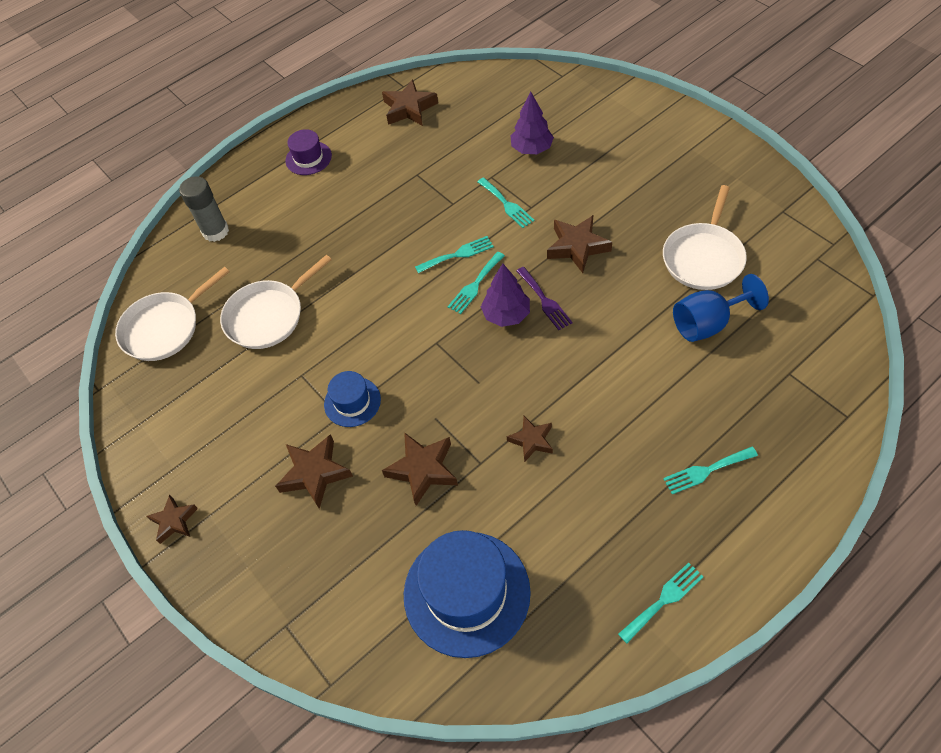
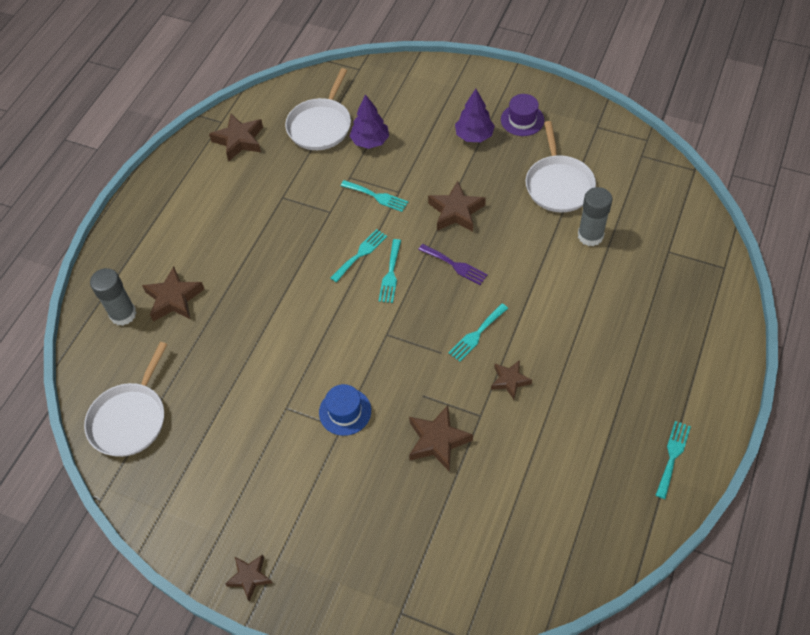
camera: 30 degrees left, 0 degrees up
white pan [220,255,332,349] -> white pan moved to [285,68,351,150]
brown star [275,434,353,509] -> brown star moved to [142,266,204,322]
purple hat [285,129,332,175] -> purple hat moved to [501,94,545,136]
blue hat [404,530,531,658] -> none
purple tree [481,264,530,327] -> purple tree moved to [455,89,495,142]
turquoise fork [663,447,758,494] -> turquoise fork moved to [448,303,508,362]
blue goblet [673,274,769,342] -> grey glue stick [578,187,613,246]

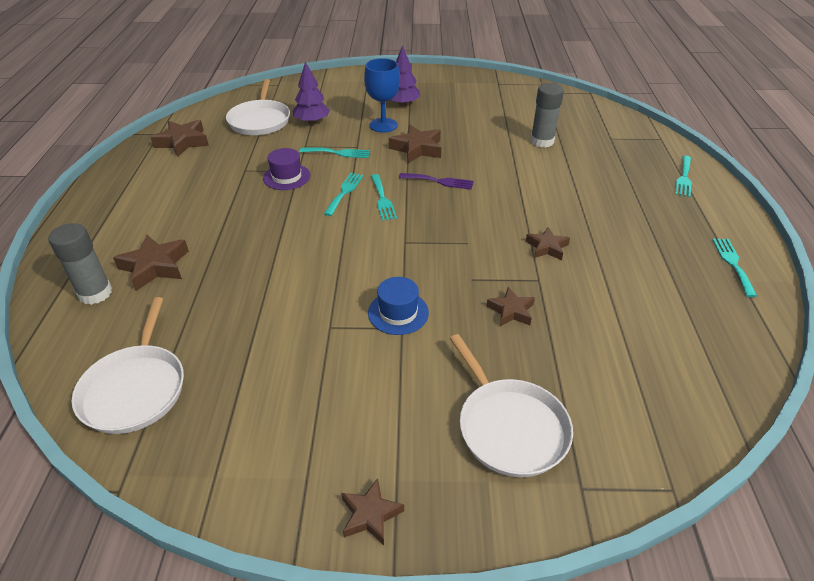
camera: 25 degrees left, 15 degrees down
brown star [409,405,473,472] -> brown star [486,287,535,326], size x0.64
turquoise fork [448,303,508,362] -> turquoise fork moved to [675,156,692,197]
purple hat [501,94,545,136] -> purple hat moved to [263,148,310,190]
white pan [526,121,596,212] -> white pan moved to [450,334,573,477]
none -> blue goblet [364,58,400,133]

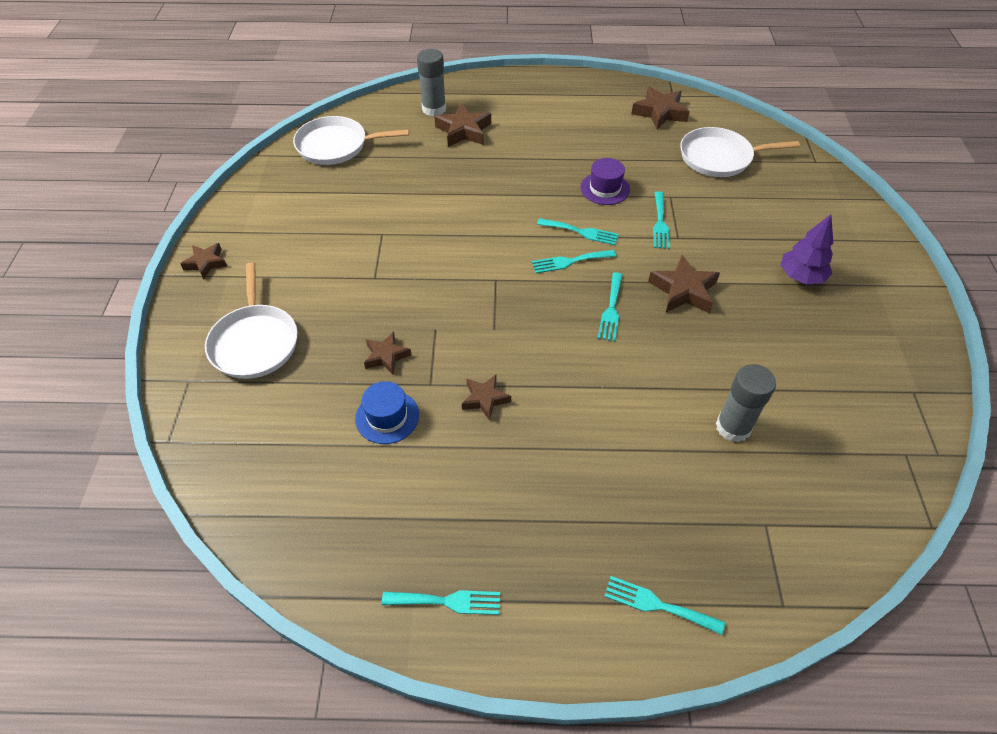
camera: 90 degrees right, 10 degrees up
purple tree [293,62,330,124] -> none
blue goblet [364,58,400,133] -> none
blue hat [368,277,429,335] -> blue hat moved to [355,381,419,444]
purple fork [399,173,474,190] -> turquoise fork [598,272,623,341]
white pan [450,334,573,477] -> white pan turned 75 degrees counterclockwise [205,262,298,379]

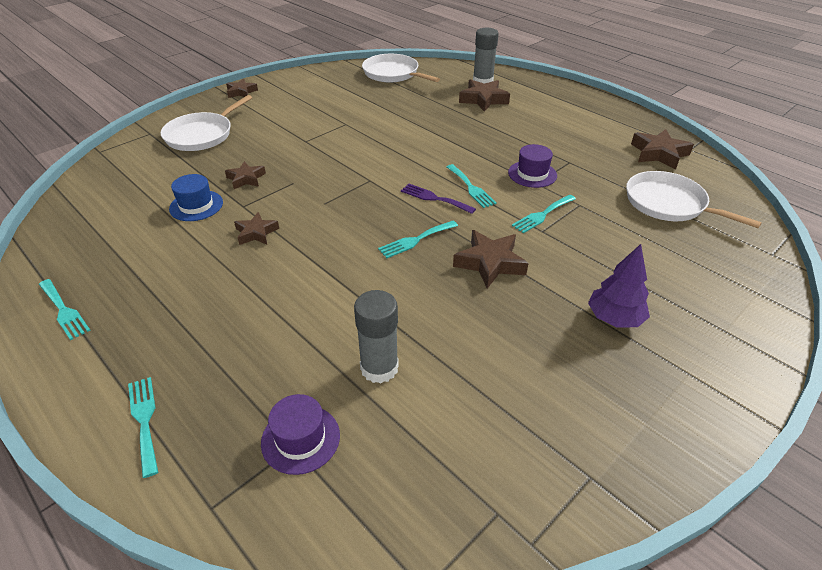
camera: 45 degrees right, 10 degrees down
turquoise fork [532,250,616,273] -> purple fork [401,183,476,214]
none -> purple hat [261,394,340,475]

